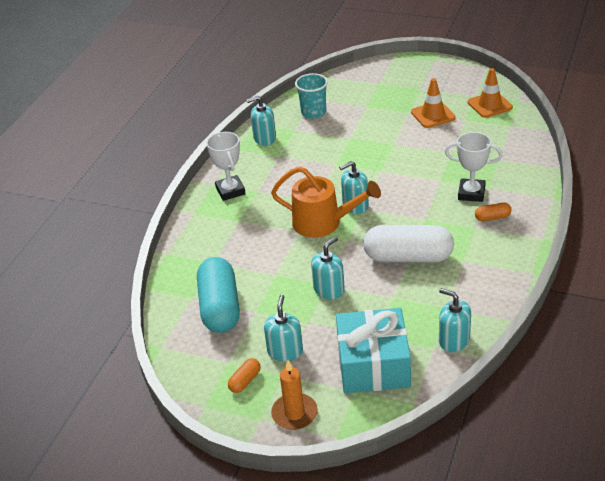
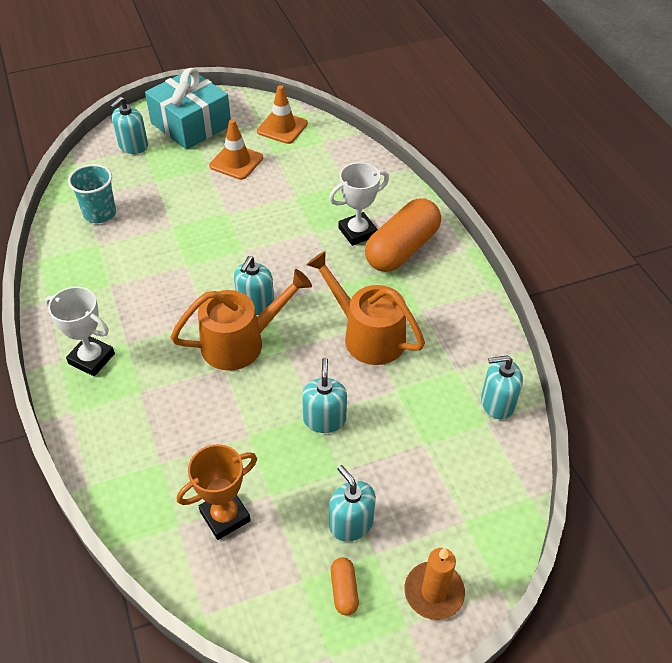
camera: 45 degrees left, 10 degrees up
turquoise capsule [197,257,240,333] -> orange trophy [177,444,257,540]
turquoise soap dispenser [247,96,276,146] -> turquoise soap dispenser moved to [110,97,148,154]
turquoise gift [336,308,411,393] -> turquoise gift moved to [145,68,231,150]
white capsule [363,225,454,263] -> orange watering can [306,251,425,365]
orange capsule [475,202,512,221] -> orange capsule [365,198,441,272], size x2.33

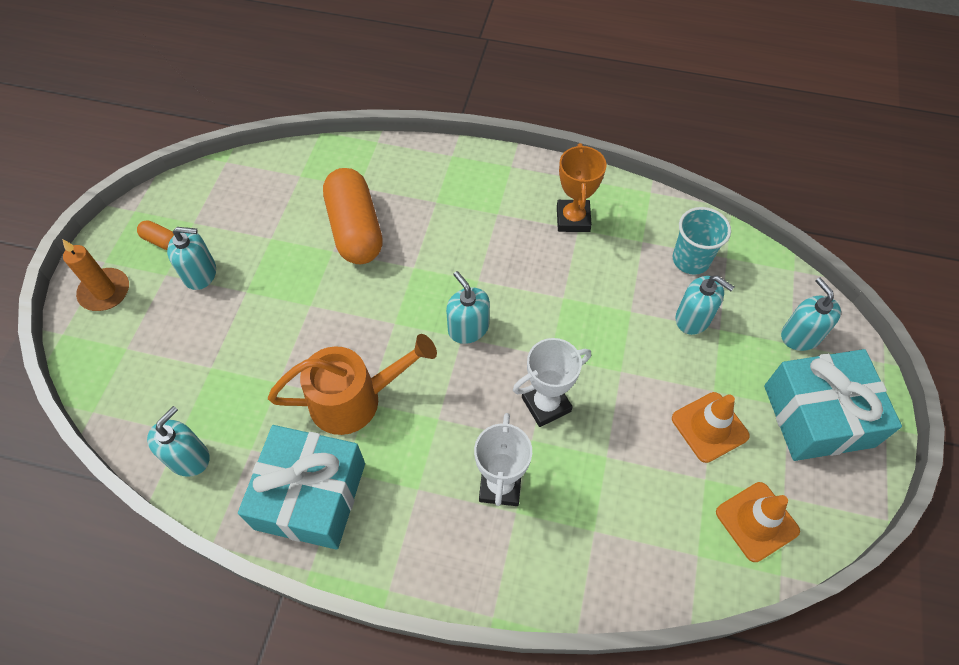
camera: 125 degrees right, 10 degrees up
white trophy [45,287,115,376] -> white trophy moved to [513,338,591,427]
orange watering can [171,269,312,371] -> none
orange trophy [177,444,257,540] -> orange trophy moved to [557,143,607,232]
turquoise soap dispenser [302,358,347,433] -> turquoise soap dispenser moved to [676,276,734,335]
orange capsule [365,198,441,272] -> orange capsule moved to [323,168,383,264]
none -> turquoise gift [238,425,365,550]

